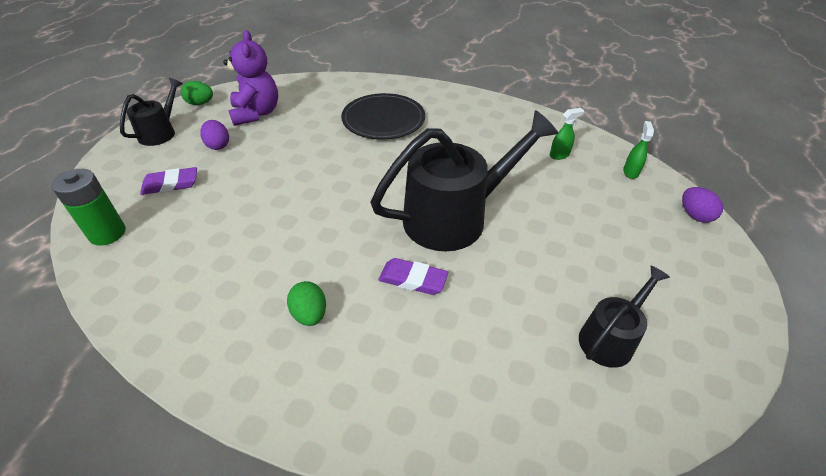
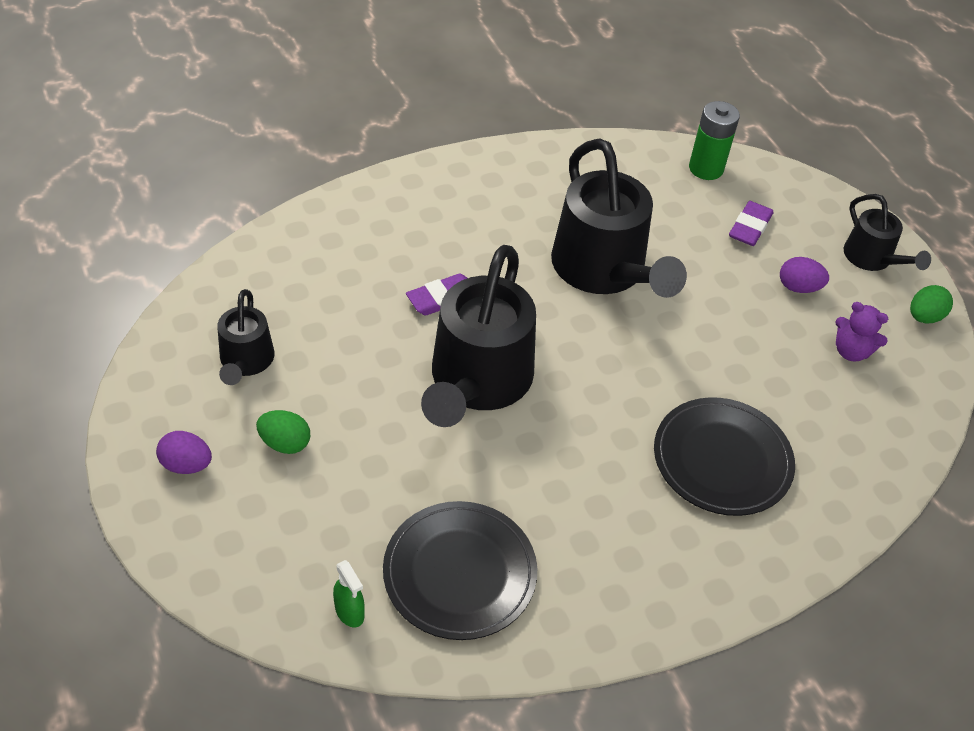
camera: 130 degrees right, 5 degrees up
purple teddy bear [223,30,278,126] -> purple teddy bear [835,302,889,361], size x0.59
green egg [287,281,326,326] -> green egg moved to [256,410,310,454]
green spray bottle [550,108,584,160] -> black plate [383,501,537,640]
purple egg [682,187,723,222] -> purple egg moved to [156,431,212,474]
none -> black watering can [551,138,687,298]

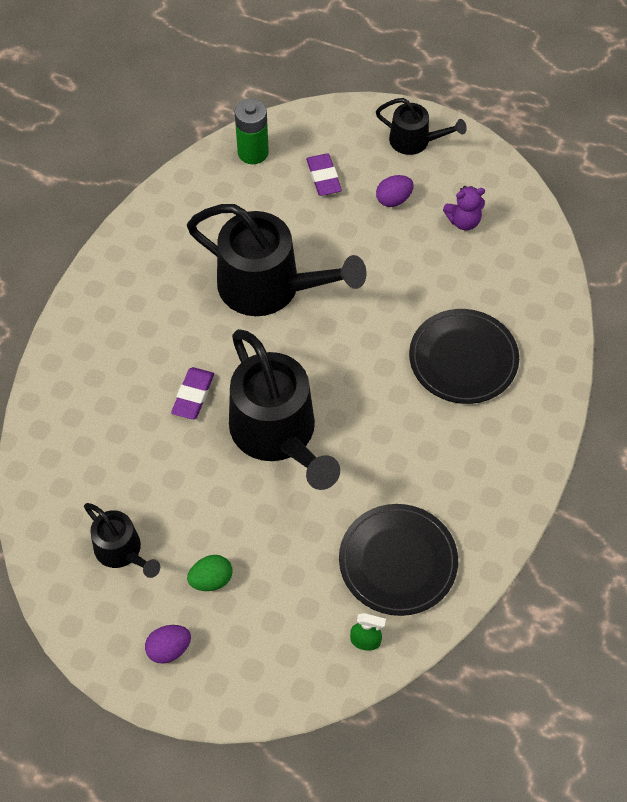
camera: 40 degrees left, 10 degrees up
green egg [910,285,953,323] -> none

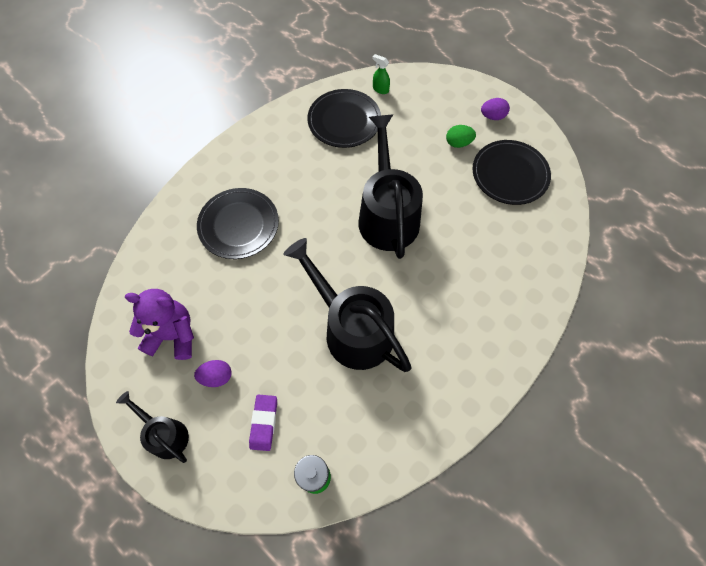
camera: 160 degrees left, 5 degrees up
black watering can [84,503,160,578] -> black plate [472,140,551,205]
purple eraser [171,367,214,420] -> none
purple teddy bear [443,186,485,230] -> purple teddy bear [125,289,194,360], size x1.69

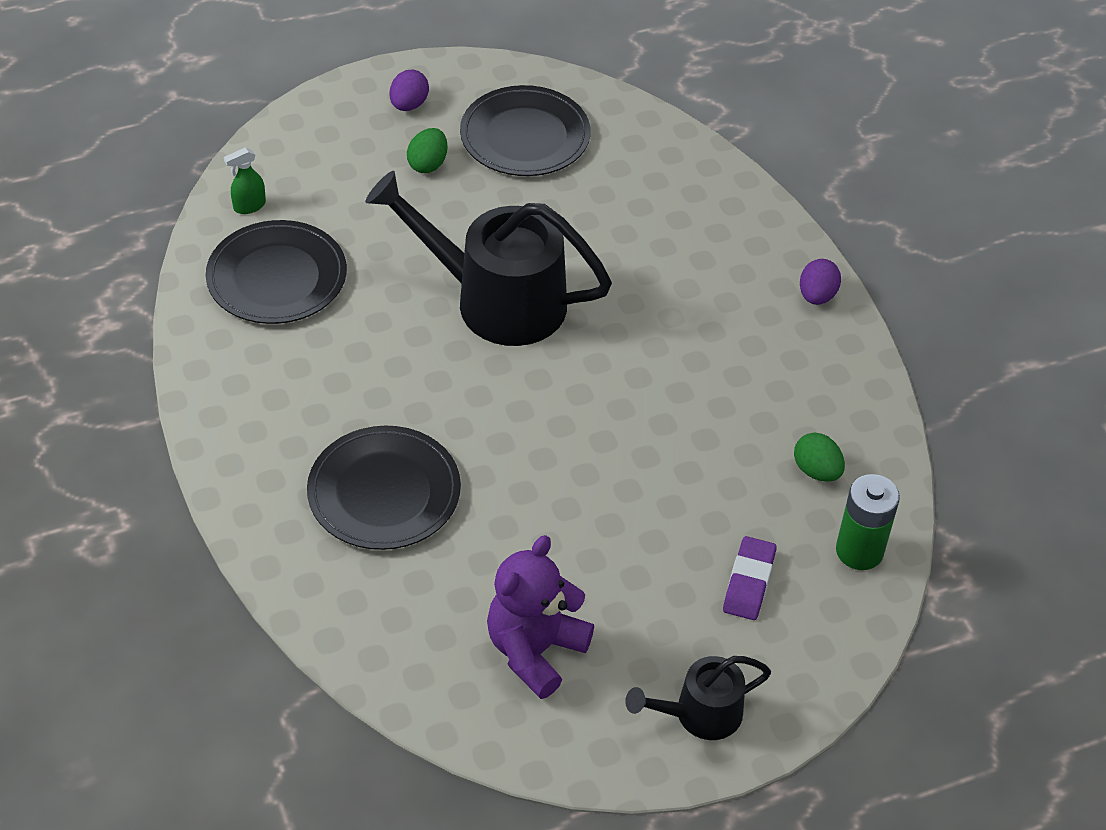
camera: 65 degrees left, 15 degrees down
purple egg [194,360,232,387] -> purple egg moved to [800,259,841,305]
purple eraser [249,395,277,451] -> purple eraser turned 75 degrees clockwise [723,536,776,620]
black watering can [283,238,411,372] -> none
none -> green egg [794,432,845,482]

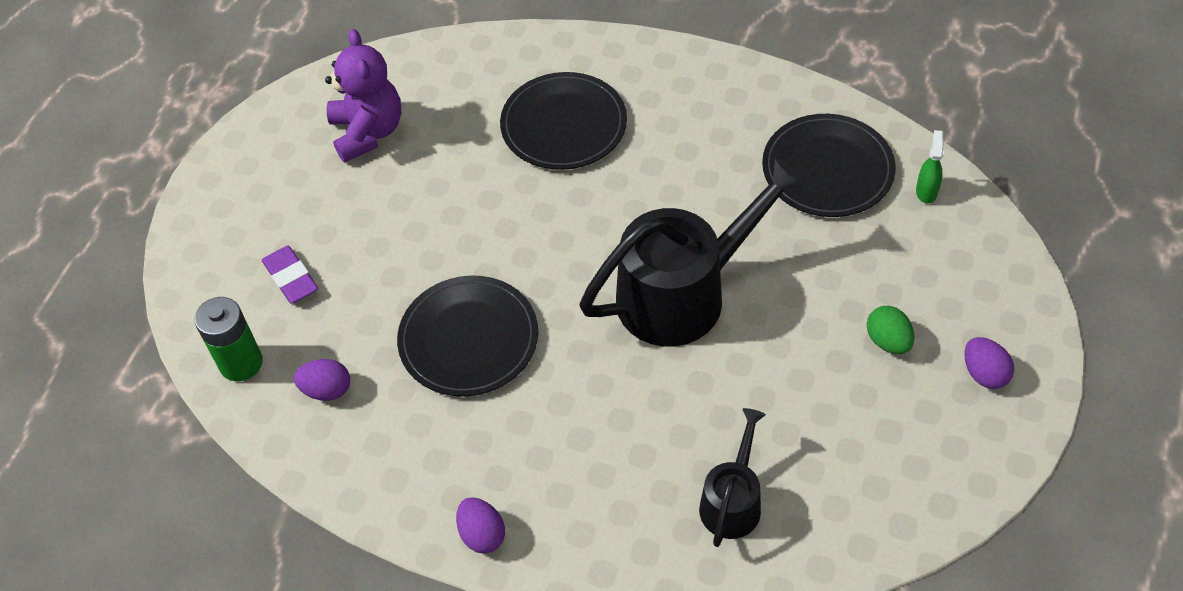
camera: 135 degrees right, 5 degrees up
black plate [460,85,591,176] -> black plate moved to [397,276,538,396]
black watering can [625,656,771,740] -> black watering can moved to [699,408,766,547]
green egg [794,432,845,482] -> purple egg [294,359,350,401]

